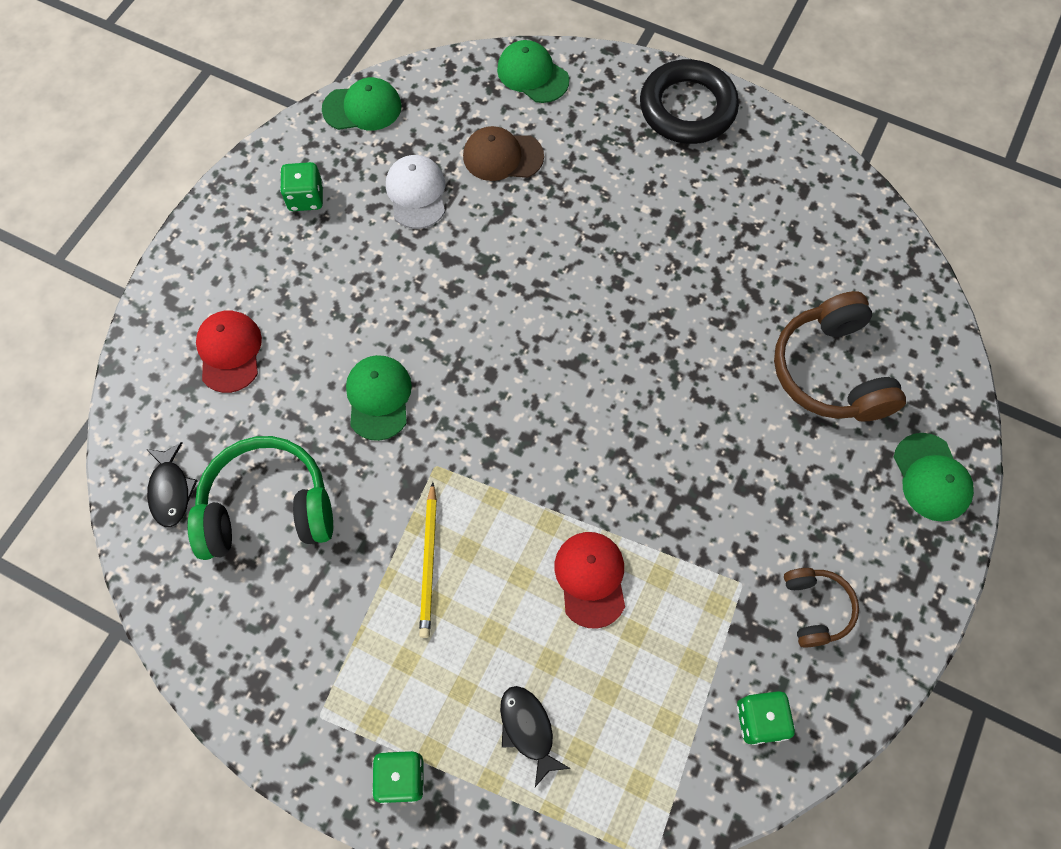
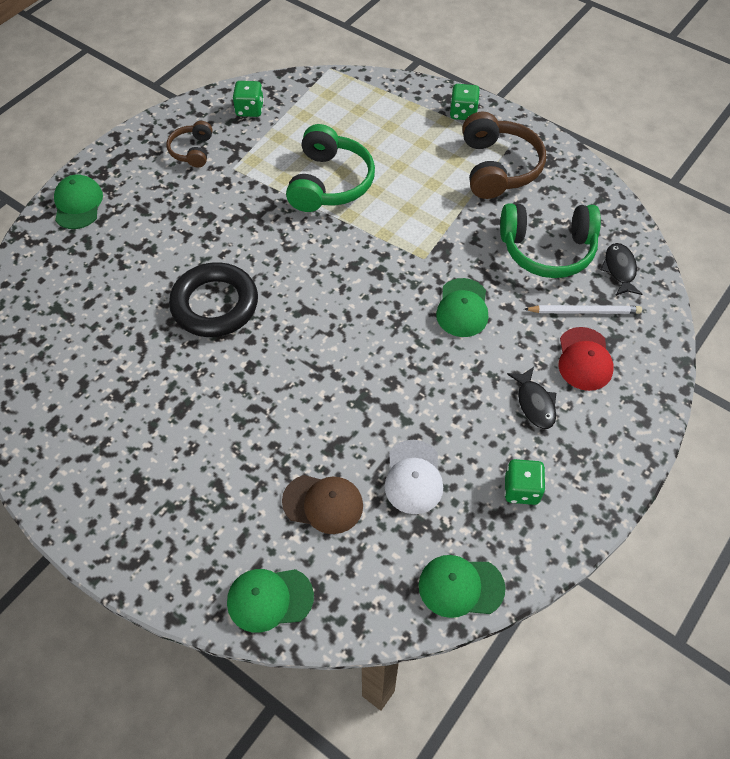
camera: 170 degrees left, 10 degrees down
yellow pencil [419,482,437,638] -> none
green cap [497,40,569,103] -> green cap turned 120 degrees clockwise [227,569,314,633]
black fish [500,686,571,787] -> black fish moved to [507,367,556,429]
red cap [554,532,625,629] -> green headphones [286,124,375,212]
black ring [640,59,739,144] -> black ring moved to [169,262,258,337]
brown headphones [774,291,906,422] -> brown headphones moved to [462,112,546,199]
none -> white pencil [524,305,642,314]

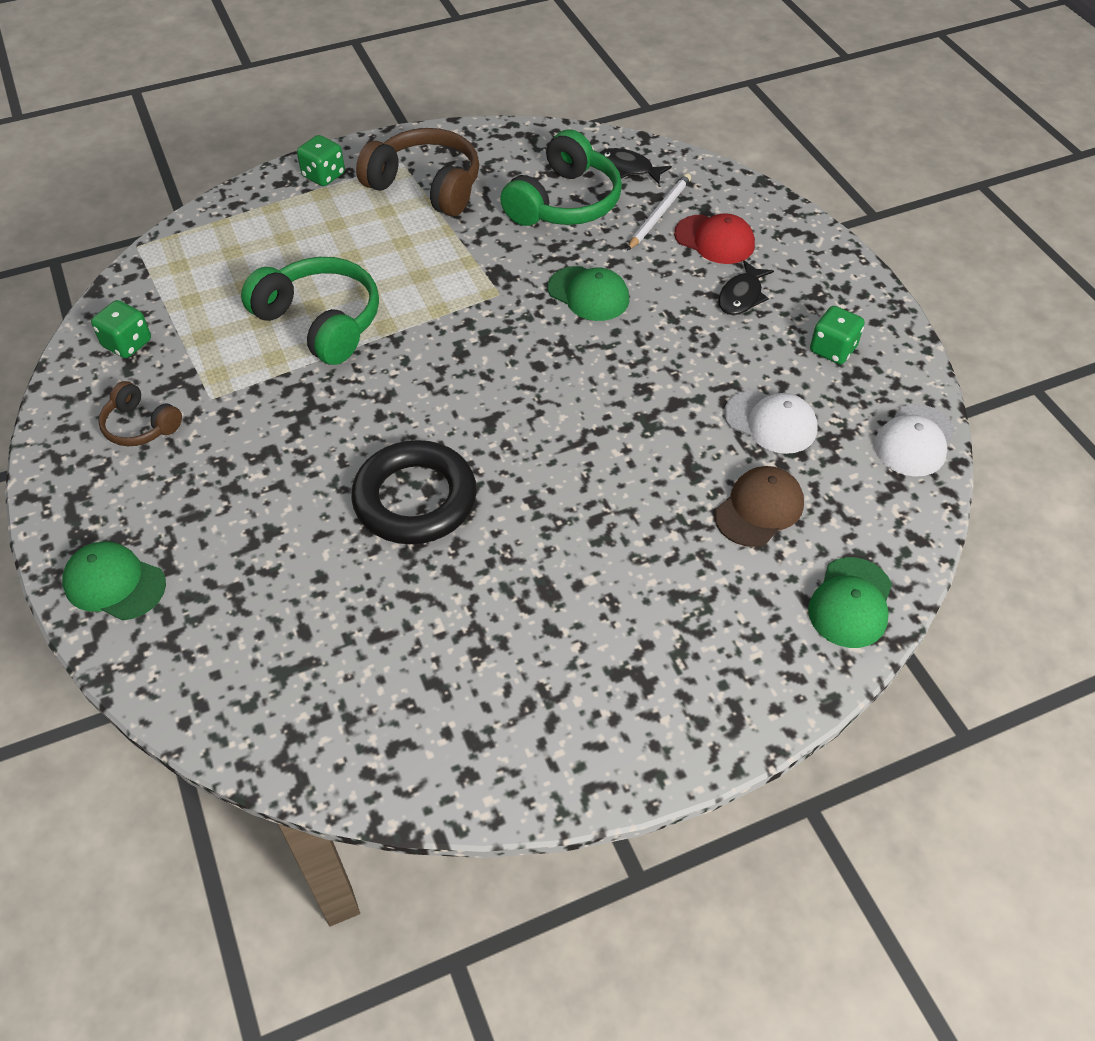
camera: 60 degrees left, 5 degrees down
green cap [419,555,506,618] -> white cap [875,404,955,477]
black fish [507,367,556,429] -> black fish turned 105 degrees clockwise [718,260,774,315]

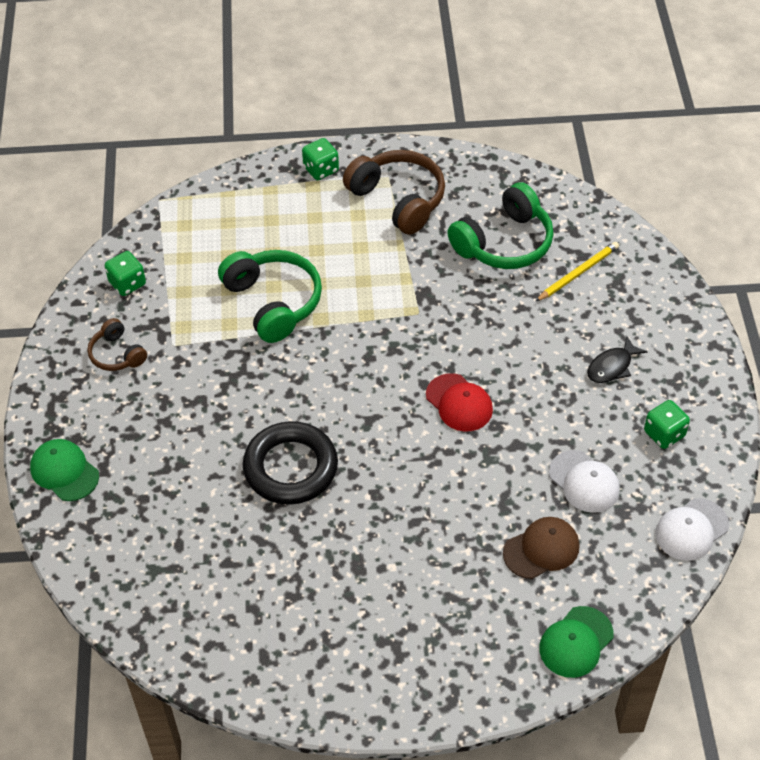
camera: 20 degrees right, 0 degrees up
green cap [548,266,630,321] -> none
black fish [600,148,672,184] -> none
white pencil [627,173,691,251] -> yellow pencil [535,242,619,302]
red cap [674,213,755,264] -> red cap moved to [426,373,493,431]

